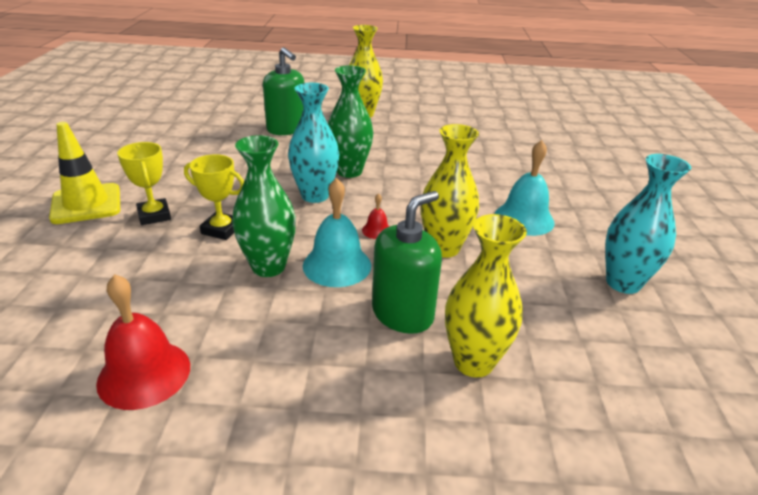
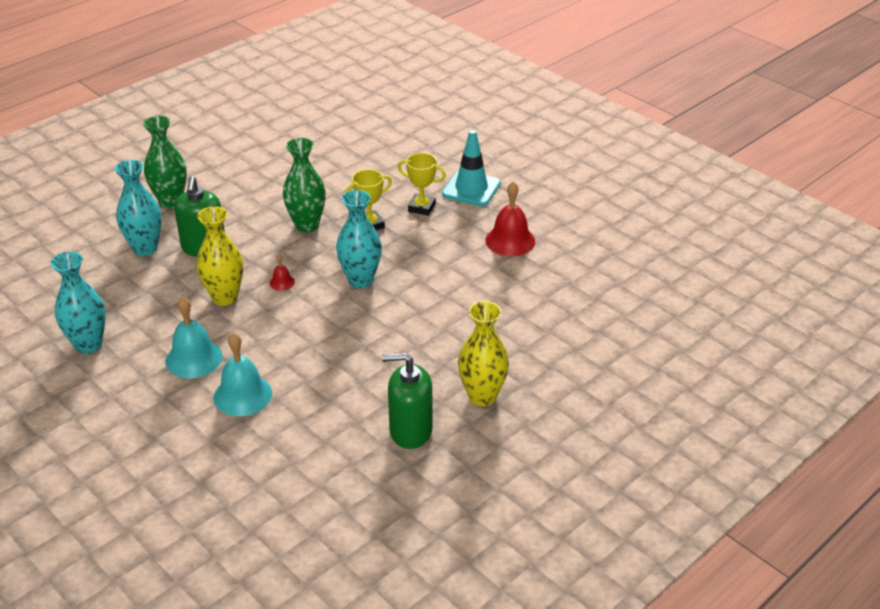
camera: 135 degrees right, 5 degrees up
yellow traffic cone [49,122,120,224] -> turquoise traffic cone [442,130,501,206]
red bell [96,274,190,410] -> red bell moved to [485,181,535,256]
green soap dispenser [263,47,304,135] -> green soap dispenser moved to [382,353,433,449]
turquoise bell [303,178,371,287] -> turquoise bell moved to [214,333,272,416]
green vase [328,66,373,178] -> green vase moved to [143,116,187,208]
yellow vase [445,214,527,378] -> turquoise vase [115,160,162,256]

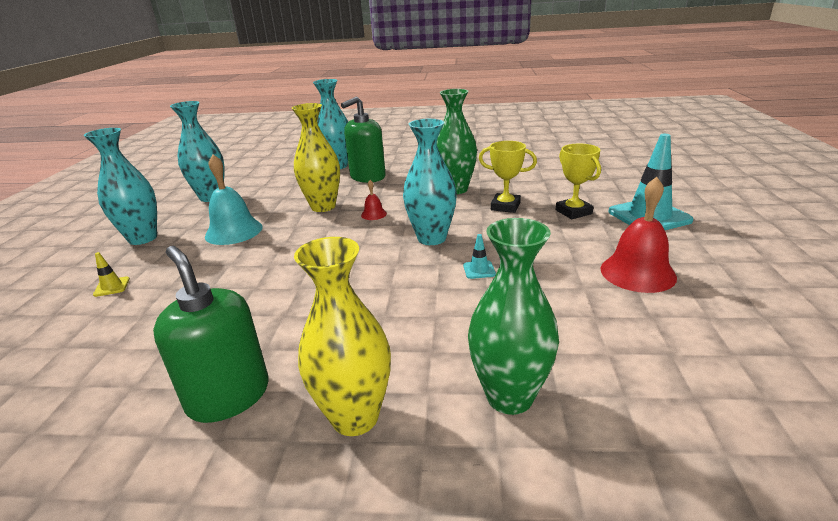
camera: 50 degrees right, 10 degrees down
green vase [143,116,187,208] -> green vase moved to [468,218,559,415]
turquoise bell [214,333,272,416] -> none
none -> turquoise vase [84,128,157,245]
none -> yellow traffic cone [93,252,130,297]
none -> turquoise traffic cone [463,234,496,279]

